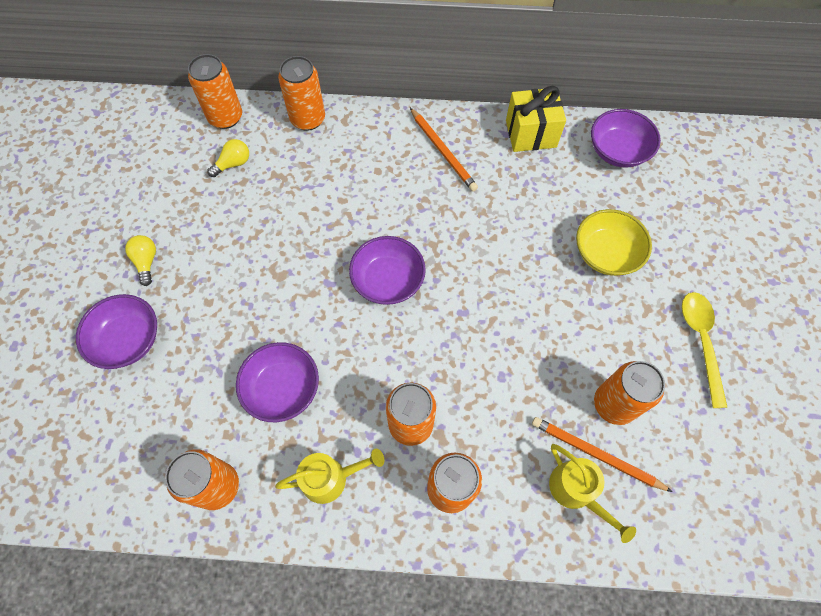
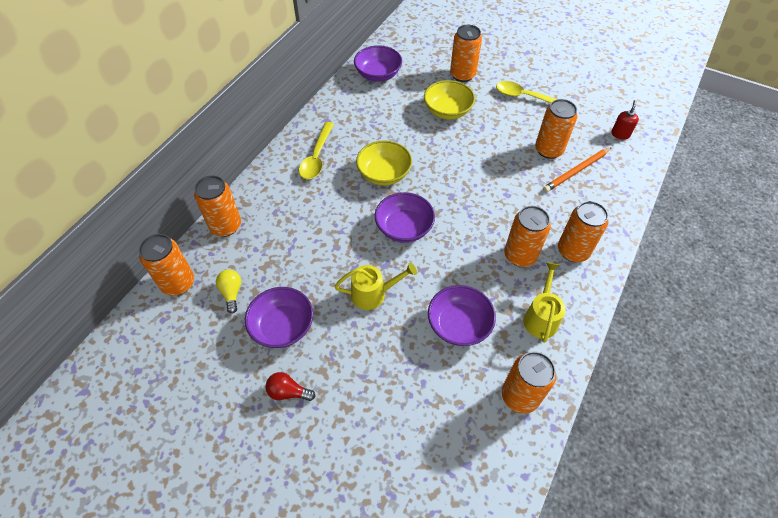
camera: 65 degrees left, 10 degrees down
purple bowl [76,294,157,369] -> purple bowl moved to [245,287,313,348]
yellow light bulb [125,235,156,286] -> red light bulb [266,372,315,401]
orange pencil [410,108,478,192] -> yellow spoon [299,122,334,179]
yellow gift [506,86,566,152] -> none
yellow watering can [549,444,636,543] -> yellow watering can moved to [334,263,417,310]
none -> yellow bowl [356,141,412,186]
none -> orange can [450,25,482,82]
none -> red soap dispenser [611,100,639,140]

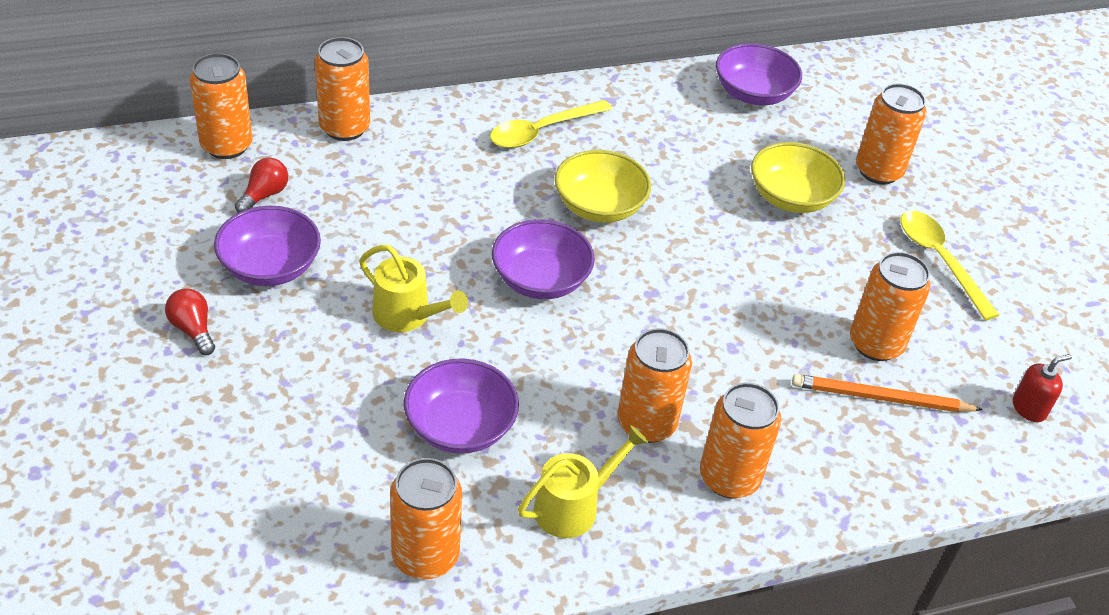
camera: 40 degrees right, 10 degrees down
yellow light bulb [216,269,241,314] -> red light bulb [235,158,288,213]

